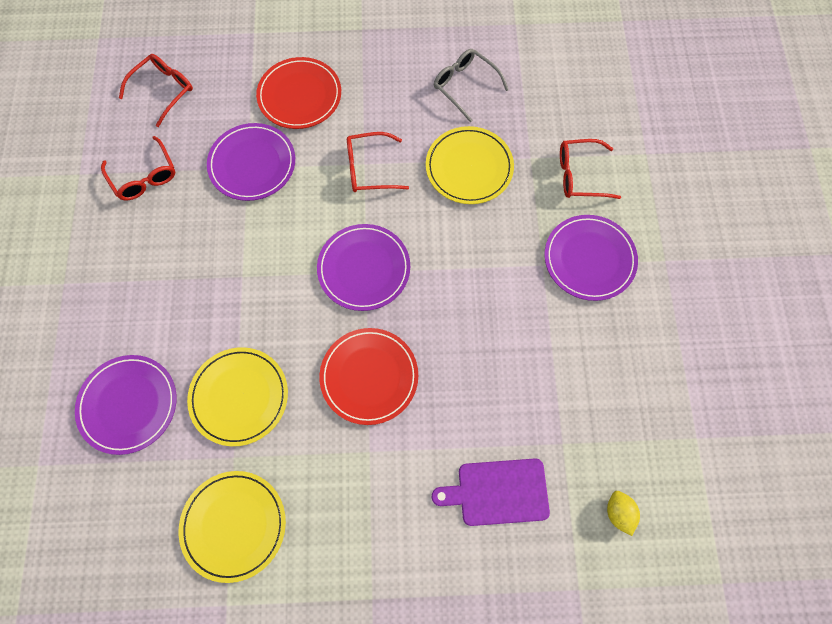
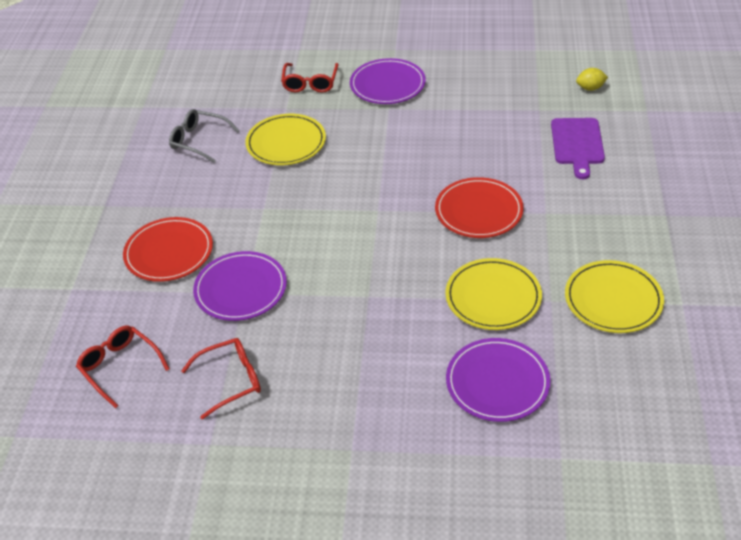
camera: 80 degrees left, 25 degrees down
purple plate [317,224,410,311] -> none
red glasses [347,132,409,192] -> none
grey glasses [434,49,509,122] -> grey glasses turned 60 degrees clockwise [169,109,240,163]

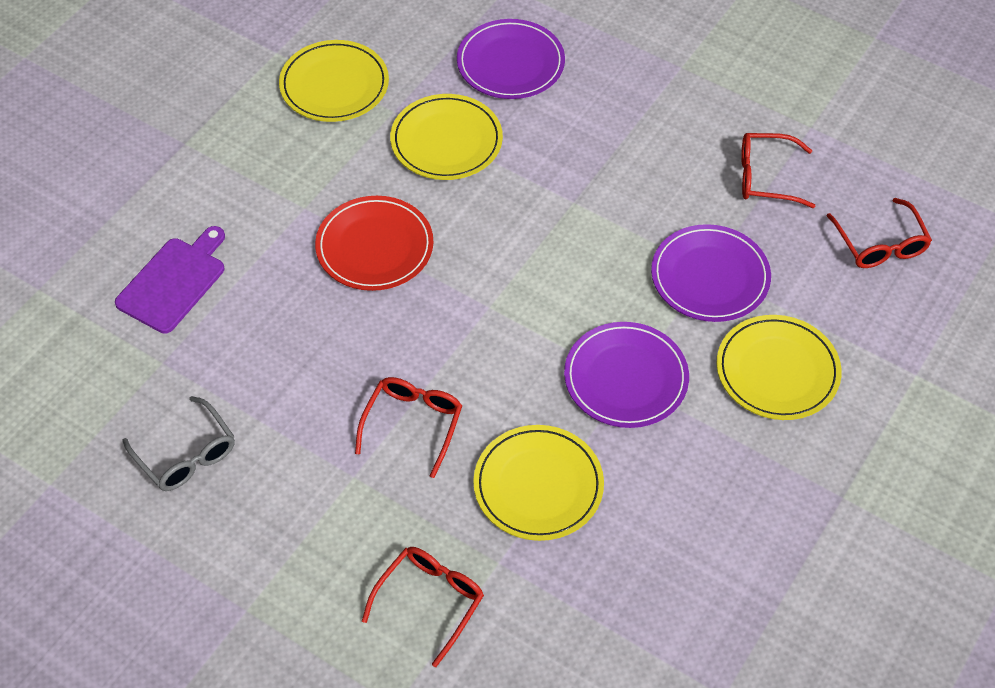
camera: 155 degrees left, 10 degrees up
red plate [123,217,213,282] -> yellow plate [716,315,842,420]
grey glasses [169,109,240,163] -> grey glasses moved to [122,396,235,491]
purple plate [350,58,426,104] -> purple plate moved to [564,322,689,428]
yellow lemon [576,68,608,91] -> none
none -> red glasses [355,377,462,478]

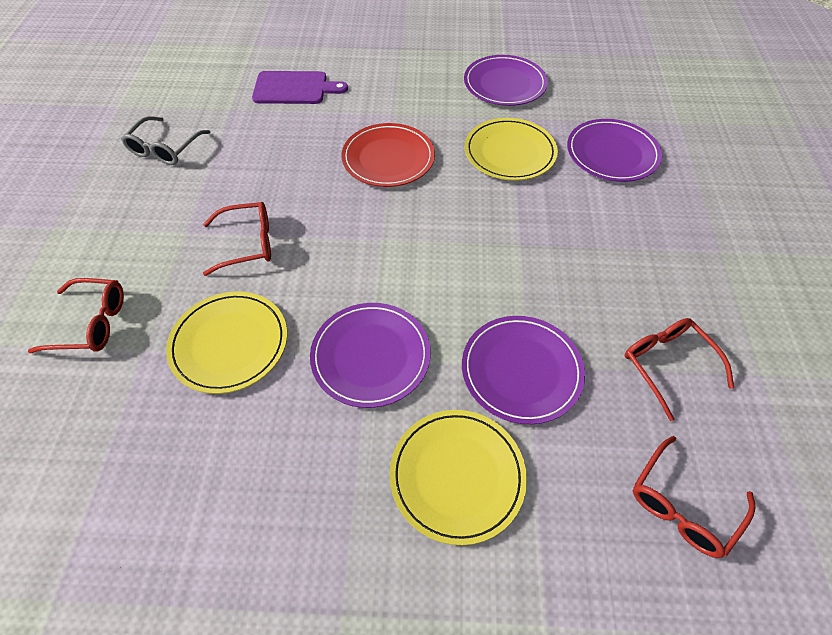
camera: 60 degrees right, 0 degrees up
yellow plate [279,40,389,122] -> purple plate [464,55,548,106]

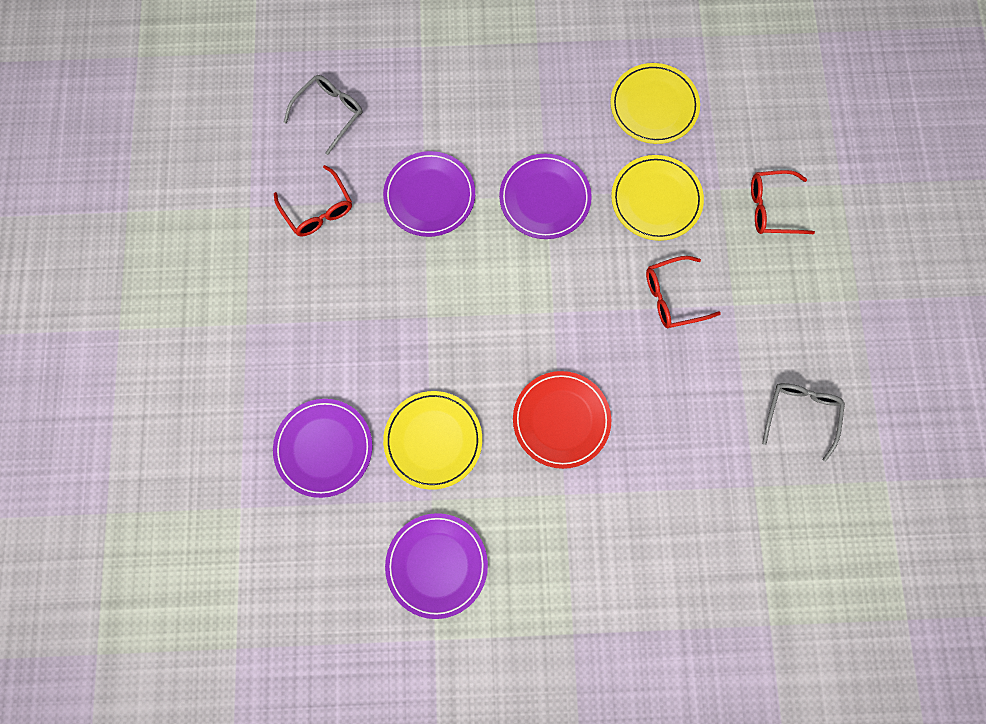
camera: 175 degrees right, 20 degrees up
purple cutting board [252,71,348,104] -> none
yellow plate [390,410,527,545] -> yellow plate moved to [610,63,700,144]
red glasses [633,436,756,558] -> grey glasses [284,75,362,155]

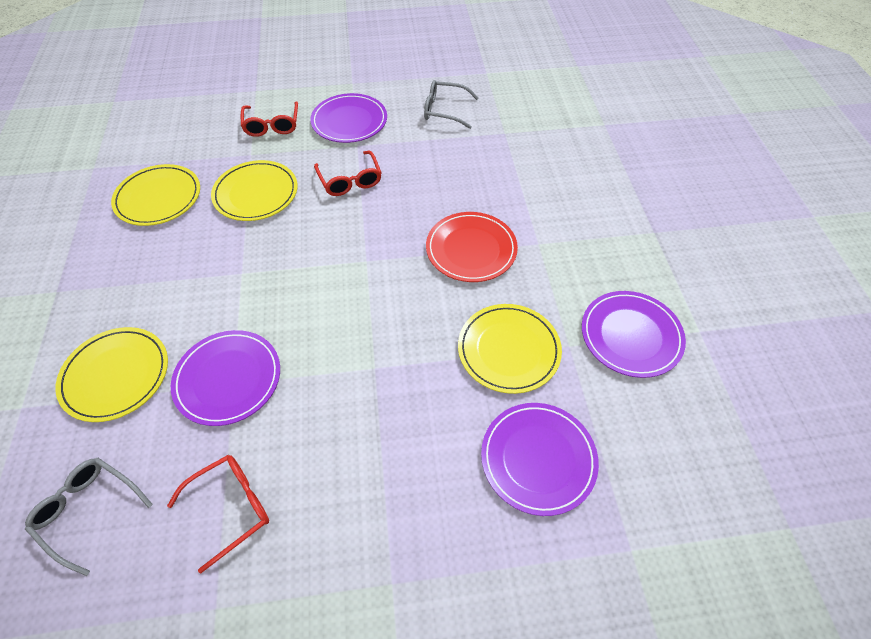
camera: 95 degrees left, 20 degrees down
purple plate [499,154,592,239] -> purple plate moved to [310,93,387,143]
none -> yellow plate [56,327,168,422]

